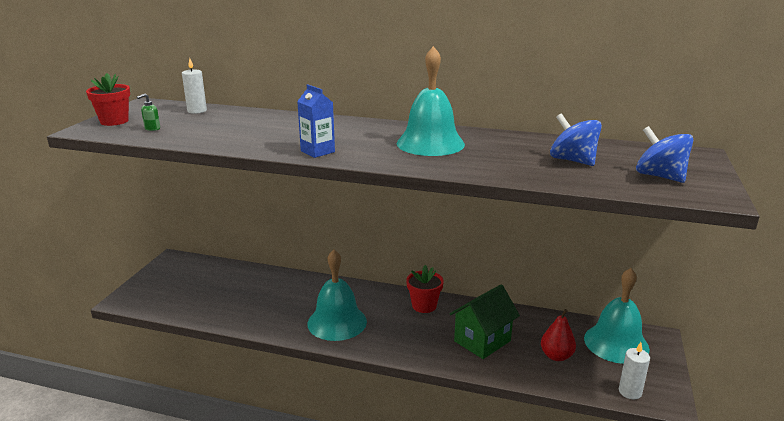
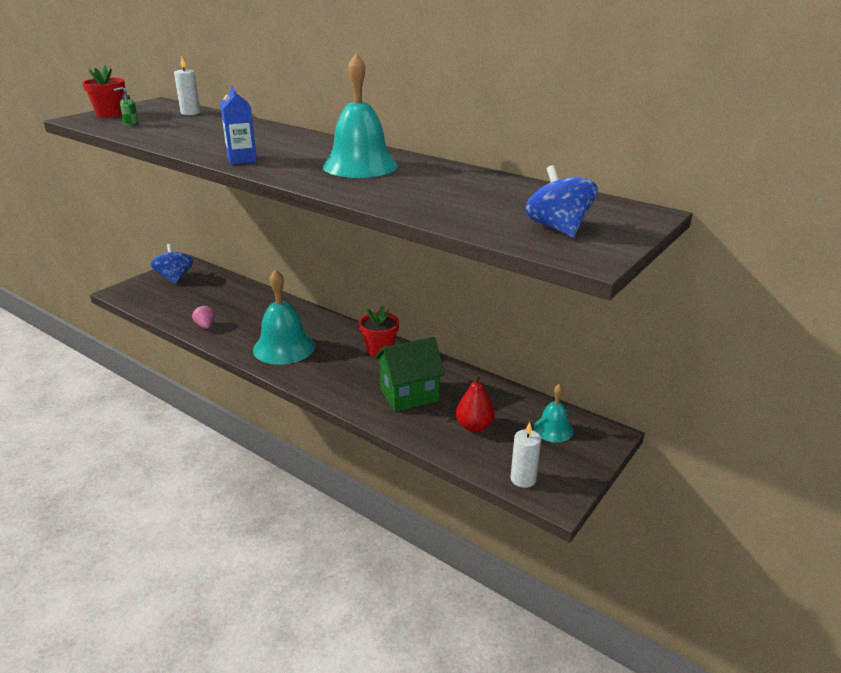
camera: 20 degrees right, 5 degrees up
blue spinning top [550,113,602,166] -> blue spinning top moved to [151,244,193,284]
turquoise bell [584,268,650,364] -> turquoise bell [534,384,573,442], size x0.54
none -> pink strawberry [192,305,215,329]

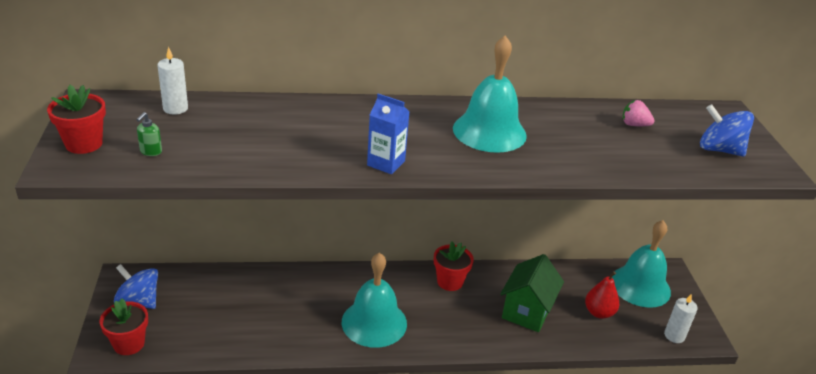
camera: 45 degrees left, 5 degrees up
pink strawberry [192,305,215,329] -> pink strawberry moved to [622,100,655,126]
turquoise bell [534,384,573,442] -> turquoise bell [612,220,671,308], size x1.84
none -> red flower pot [99,298,148,355]

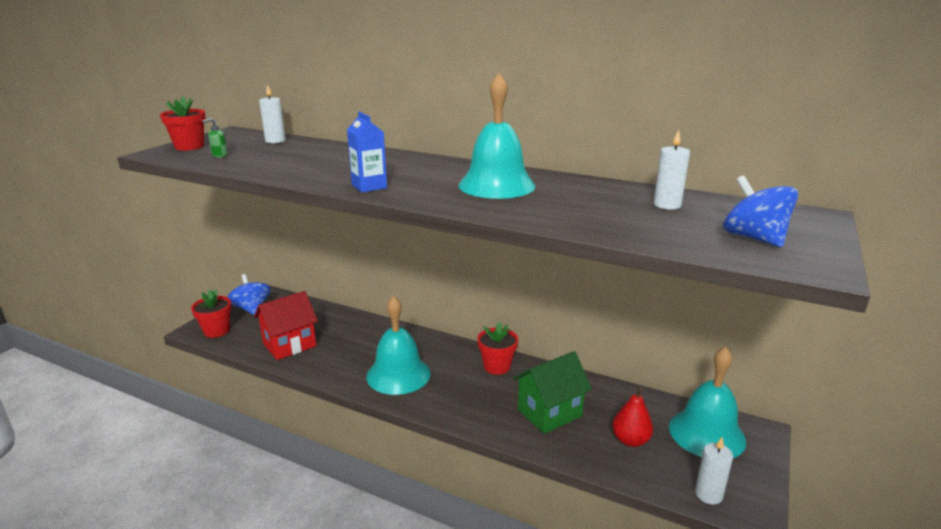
camera: 35 degrees right, 10 degrees down
pink strawberry [622,100,655,126] -> white candle [654,130,690,210]
none -> red house [254,291,318,360]

